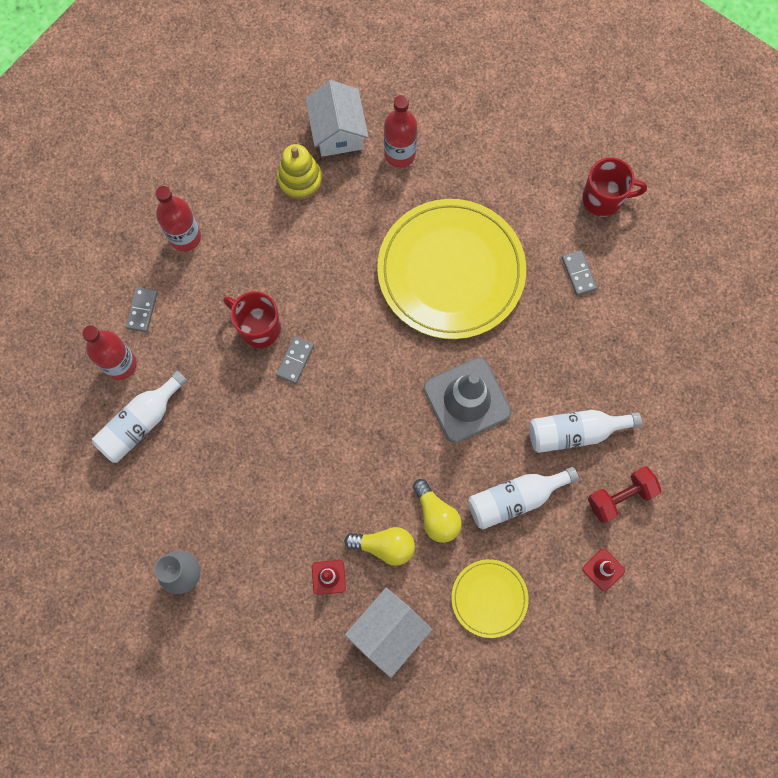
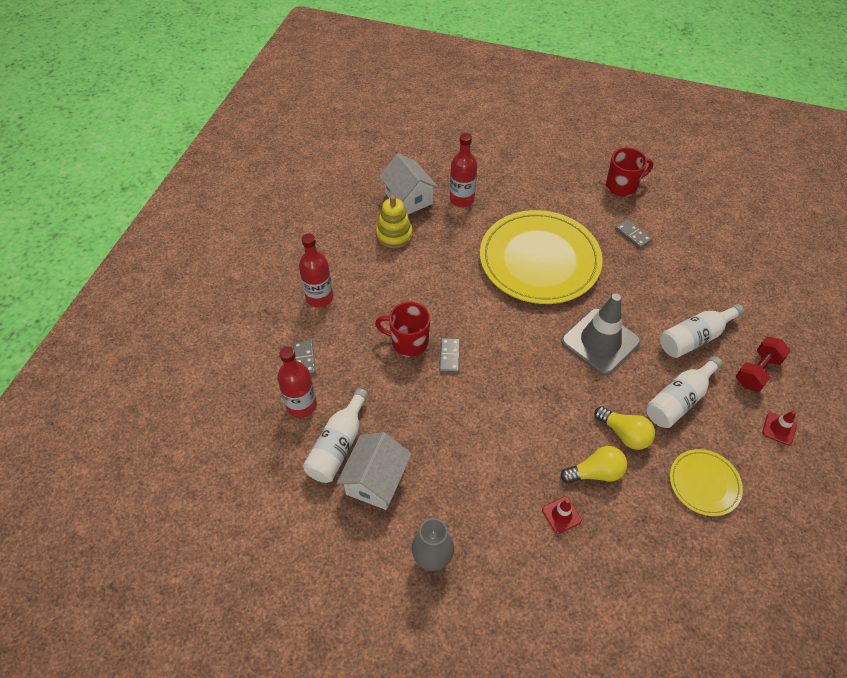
camera: 20 degrees left, 20 degrees down
white house [345,588,432,678] -> white house moved to [337,432,412,510]

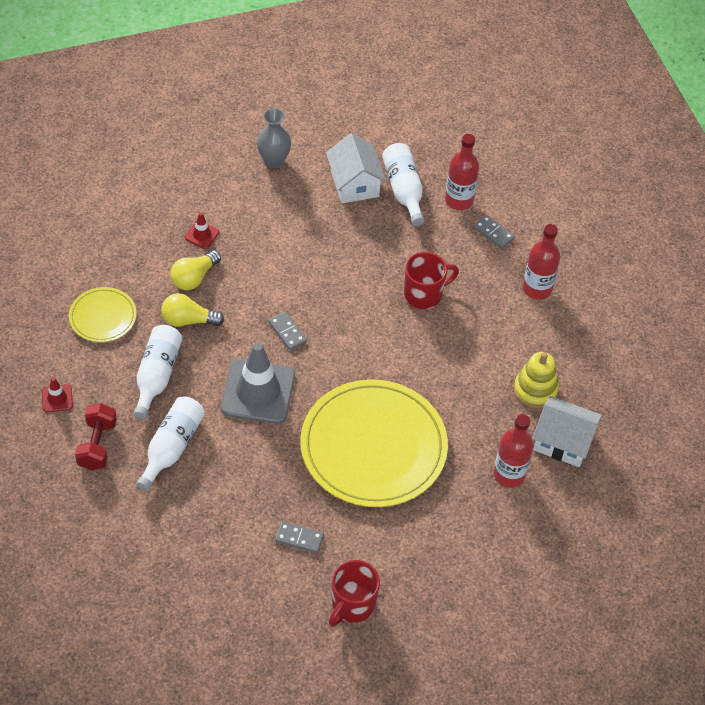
camera: 140 degrees right, 0 degrees up
grey domino [439,338,460,373] -> grey domino moved to [268,312,307,350]

